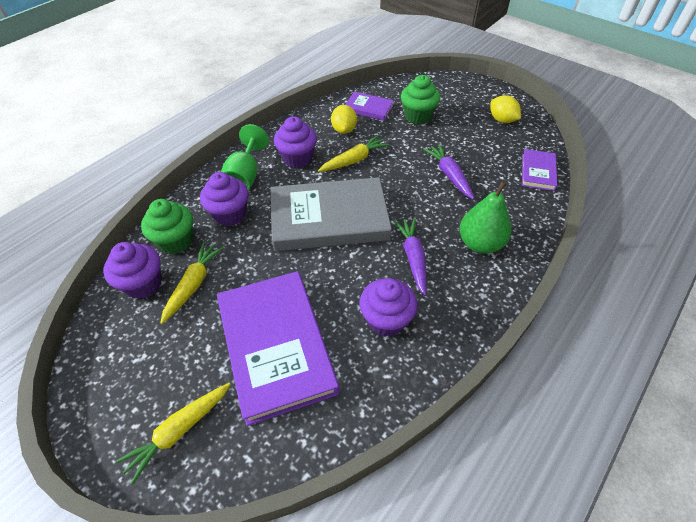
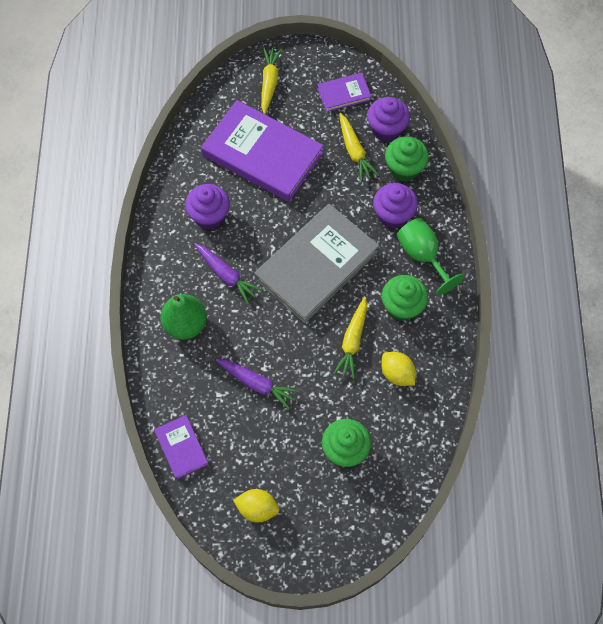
camera: 140 degrees right, 15 degrees up
purple cupcake [274,116,317,168] -> green cupcake [382,275,428,321]
purple book [345,92,394,121] -> purple book moved to [317,73,371,112]

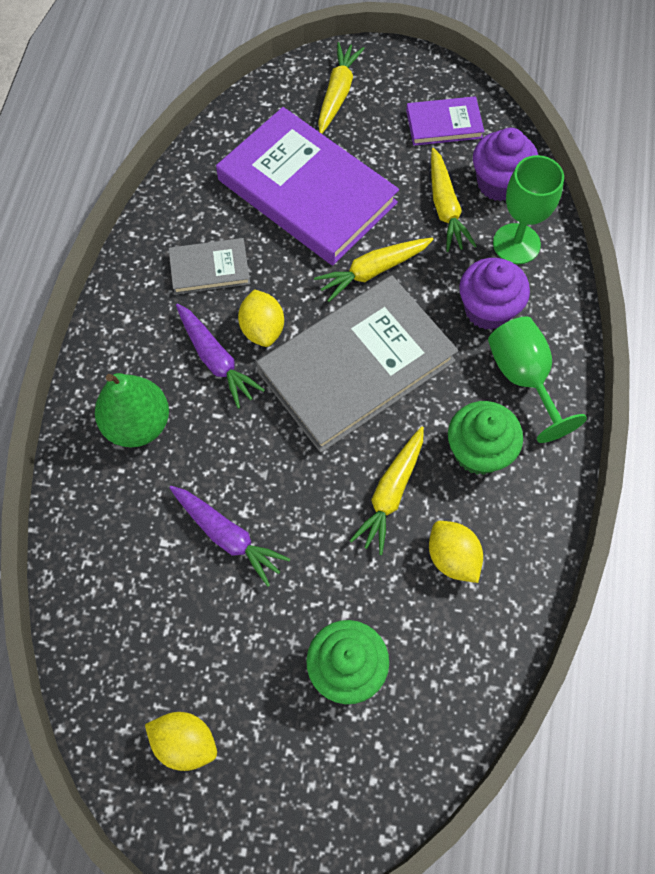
camera: 10 degrees right, 0 degrees up
purple book [154,415,209,479] -> none
purple cupcake [185,184,230,230] -> grey book [169,238,250,295]
green cupcake [385,136,429,182] -> green goblet [493,155,564,264]
none -> yellow lemon [238,289,284,347]
none -> yellow carrot [314,238,433,302]

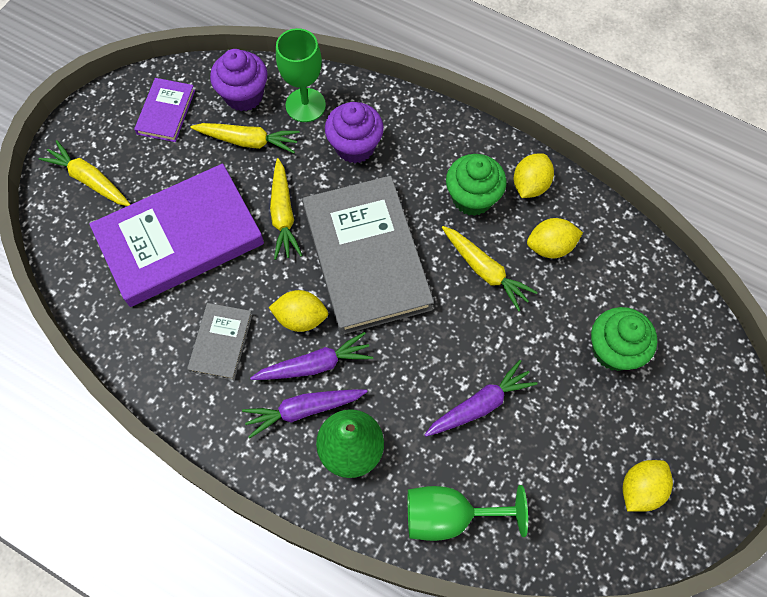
camera: 70 degrees left, 0 degrees up
green goblet [488,316,587,443] -> green goblet moved to [408,485,528,541]
none -> purple carrot [242,389,368,439]
none -> yellow lemon [514,153,554,198]

